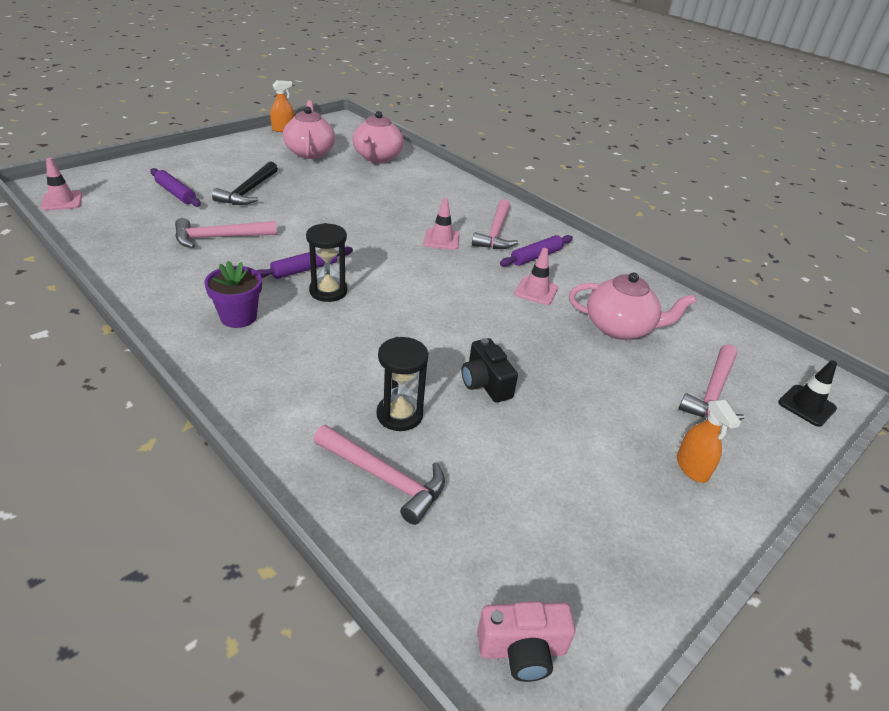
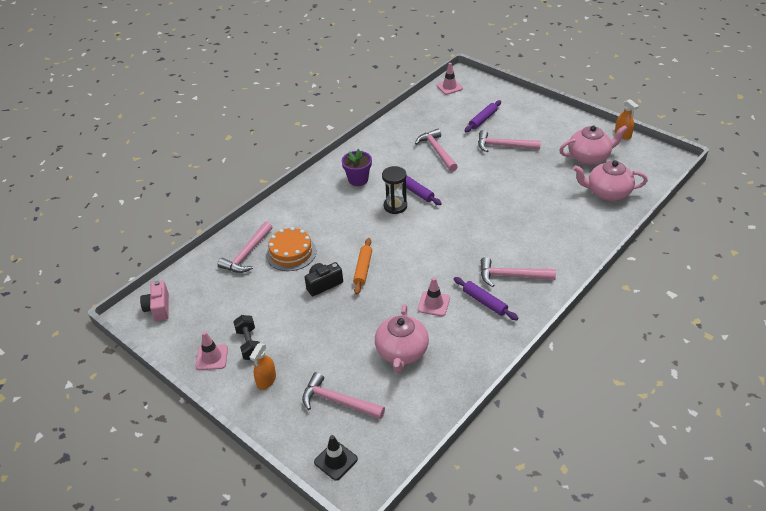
camera: 90 degrees right, 5 degrees up
black hammer [212,161,278,205] -> pink hammer [478,130,541,152]
black hourglass [377,337,428,431] -> orange cake [266,227,316,271]
pink traffic cone [424,198,460,250] -> pink traffic cone moved to [196,331,228,370]
orange spray bottle [677,400,741,483] -> orange spray bottle turned 45 degrees counterclockwise [250,343,276,390]
none -> black dumbbell [233,315,260,360]
none -> orange rolling pin [353,238,372,295]

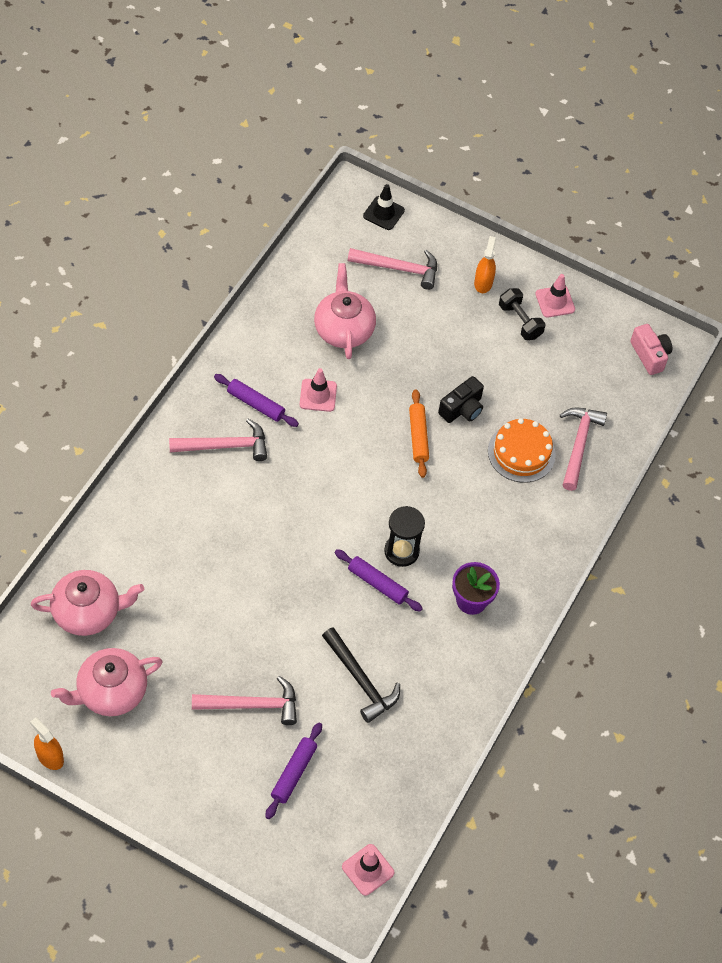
camera: 160 degrees right, 15 degrees up
pink hammer [415,129,458,171] -> black hammer [322,627,400,723]

